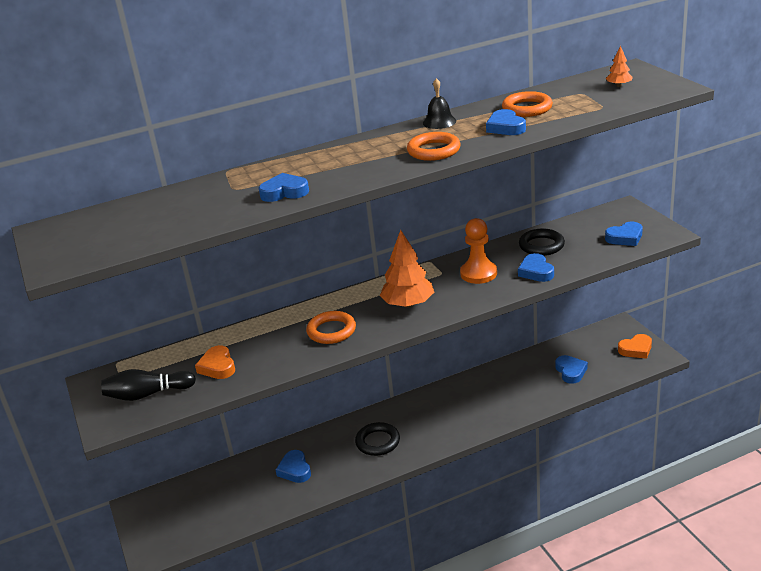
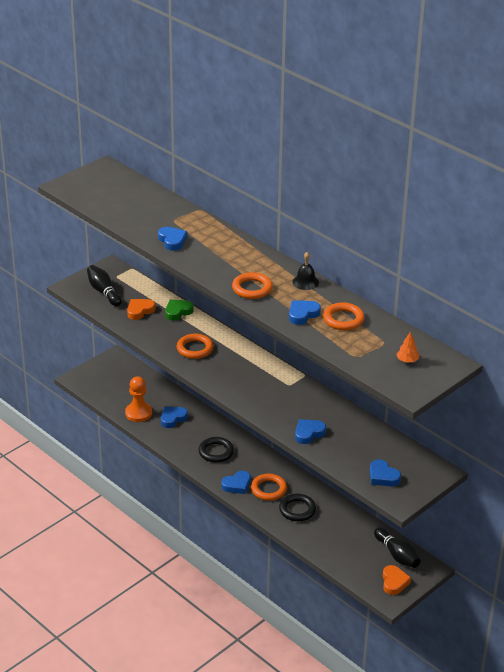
camera: 65 degrees right, 5 degrees up
orange tree [380,230,434,308] -> none
orange pawn [460,218,497,284] -> orange pawn moved to [125,376,152,422]
black ring [519,229,565,256] -> black ring moved to [279,494,316,521]
blue heart [555,355,588,384] -> blue heart moved to [221,471,251,494]
orange heart [618,334,652,359] -> orange heart turned 135 degrees counterclockwise [383,565,411,595]
none -> green heart [165,300,194,321]
none -> orange ring [251,474,287,501]
none -> black bowling pin [374,528,421,568]

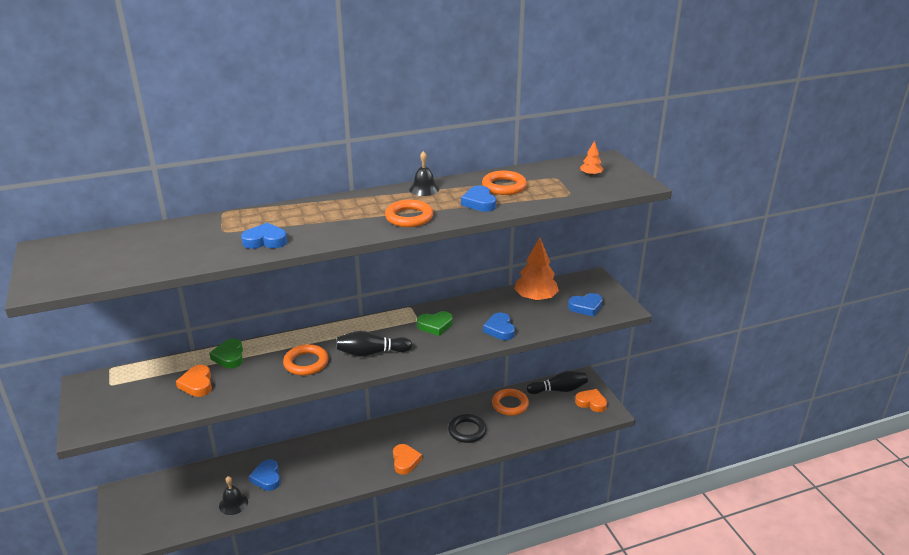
camera: 65 degrees left, 5 degrees down
black bowling pin [87,265,122,306] -> black bowling pin moved to [337,331,412,357]
orange pawn [125,376,152,422] -> black bell [219,476,248,515]
black ring [199,437,234,463] -> none
blue heart [221,471,251,494] -> orange heart [393,444,422,474]
orange ring [251,474,287,501] -> orange ring moved to [492,389,529,415]
none -> green heart [417,311,453,336]
none -> orange tree [514,238,559,301]

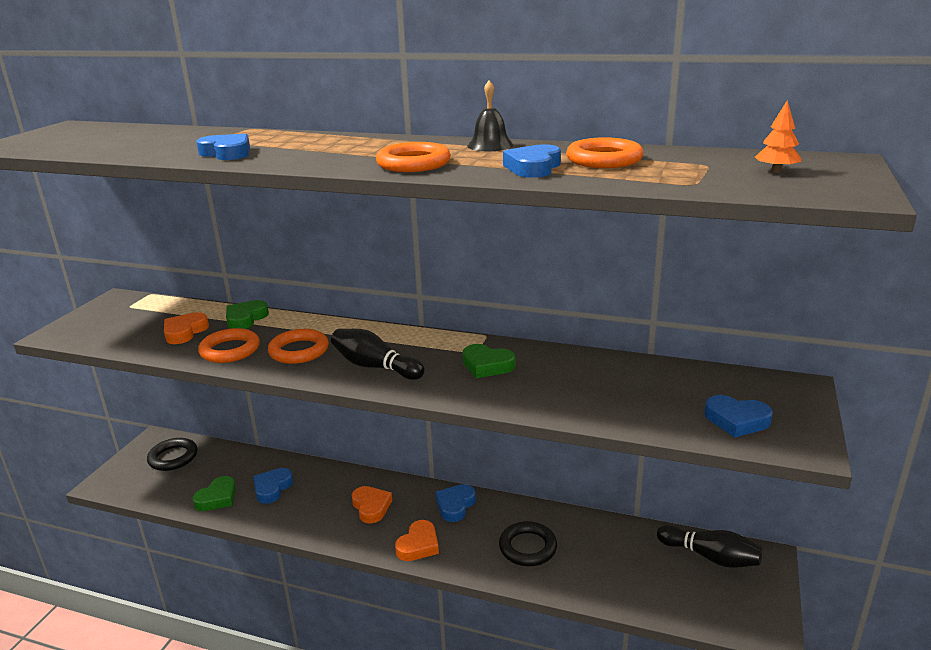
camera: 40 degrees right, 5 degrees down
black bell [219,476,248,515] -> green heart [192,476,236,511]
blue heart [483,313,515,340] -> blue heart moved to [435,484,476,522]
orange ring [492,389,529,415] -> orange ring moved to [198,328,260,363]
orange tree [514,238,559,301] -> none
orange heart [575,389,607,412] -> orange heart moved to [352,486,392,524]
none -> black ring [147,438,197,471]

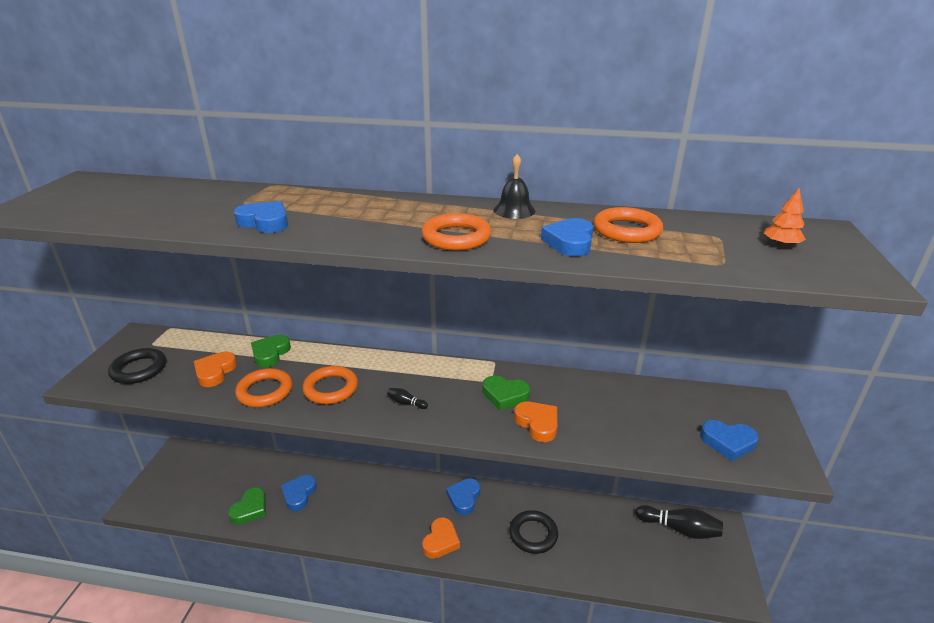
camera: 10 degrees left, 5 degrees up
black ring [147,438,197,471] -> black ring moved to [108,348,166,384]
black bowling pin [331,329,425,380] -> black bowling pin [387,388,428,409], size x0.45
orange heart [352,486,392,524] -> orange heart moved to [514,402,557,442]

